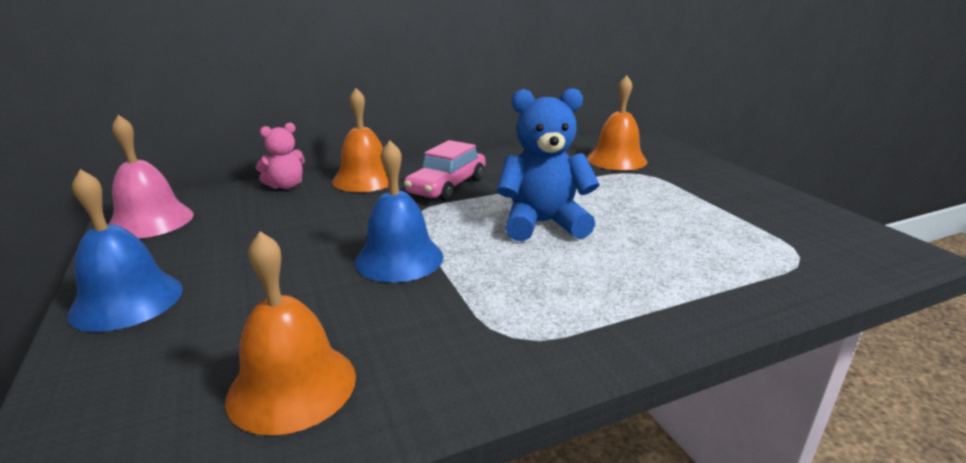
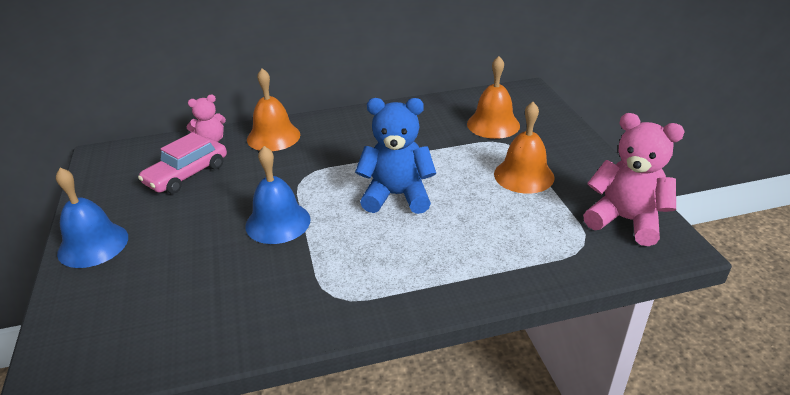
camera: 10 degrees right, 10 degrees up
pink bell [109,115,193,239] -> none
orange bell [225,231,356,436] -> orange bell moved to [494,102,555,193]
pink car [404,140,485,201] -> pink car moved to [138,132,227,194]
none -> pink teddy bear [583,113,685,246]

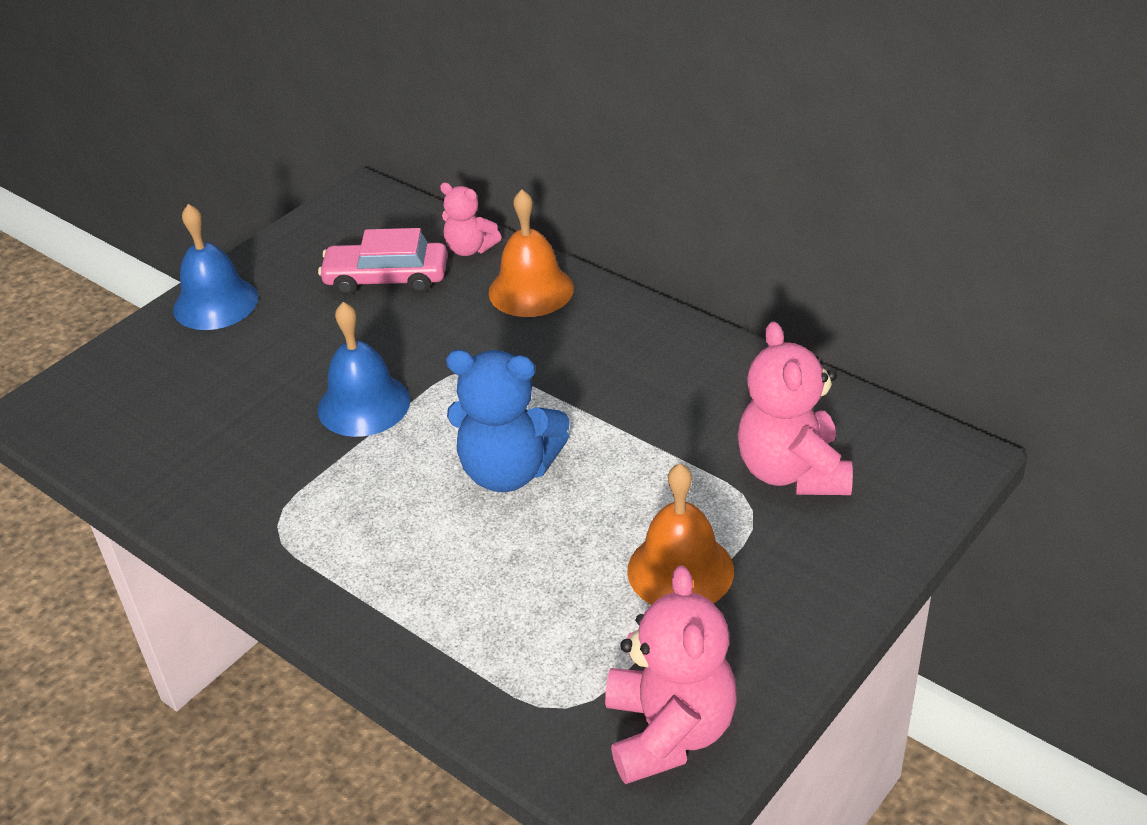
camera: 55 degrees right, 5 degrees up
blue teddy bear [355,98,436,214] -> blue teddy bear turned 135 degrees clockwise [446,350,570,492]
orange bell [467,56,520,139] -> pink teddy bear [737,321,853,495]

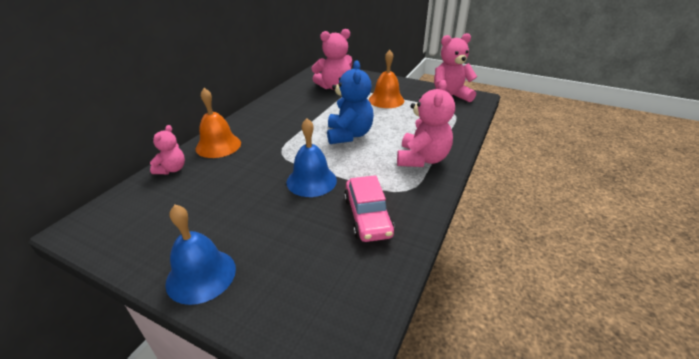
camera: 105 degrees left, 5 degrees down
pink car [318,228,447,295] -> pink car moved to [344,175,395,242]
none -> pink teddy bear [397,80,455,167]

